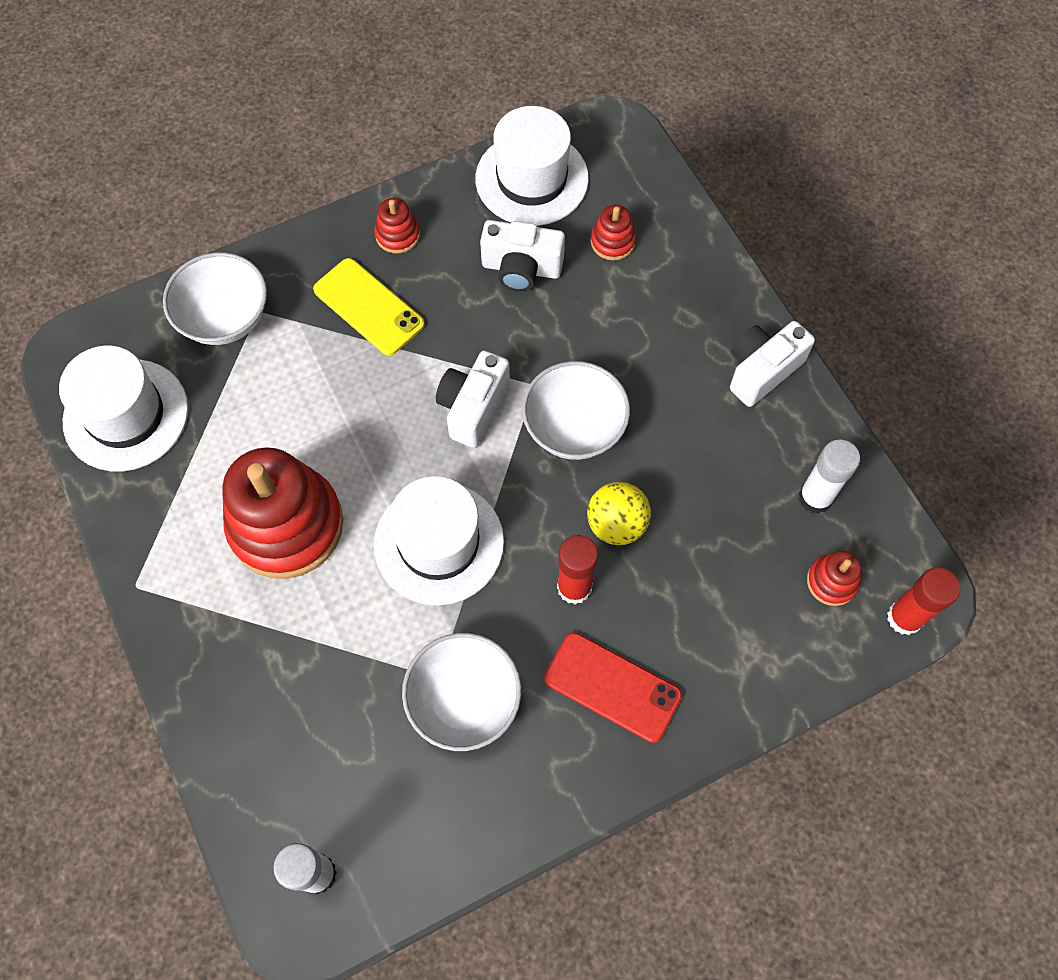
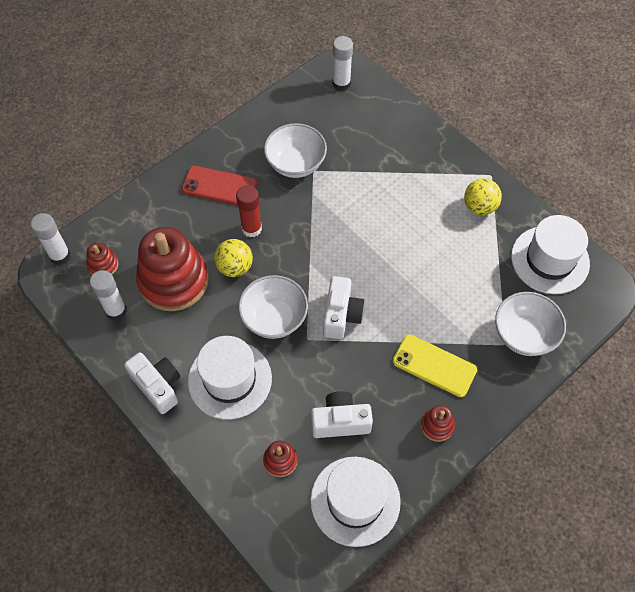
camera: 165 degrees right, 5 degrees down
red stacking toy [222,447,343,579] -> red stacking toy moved to [136,227,209,311]
white hat [374,476,504,606] -> white hat moved to [188,336,272,420]
white camera [730,321,815,407] -> white camera turned 75 degrees counterclockwise [124,352,180,414]
red glue stick [887,567,960,635] -> white glue stick [31,213,70,265]
none -> yellow ball [464,178,502,215]

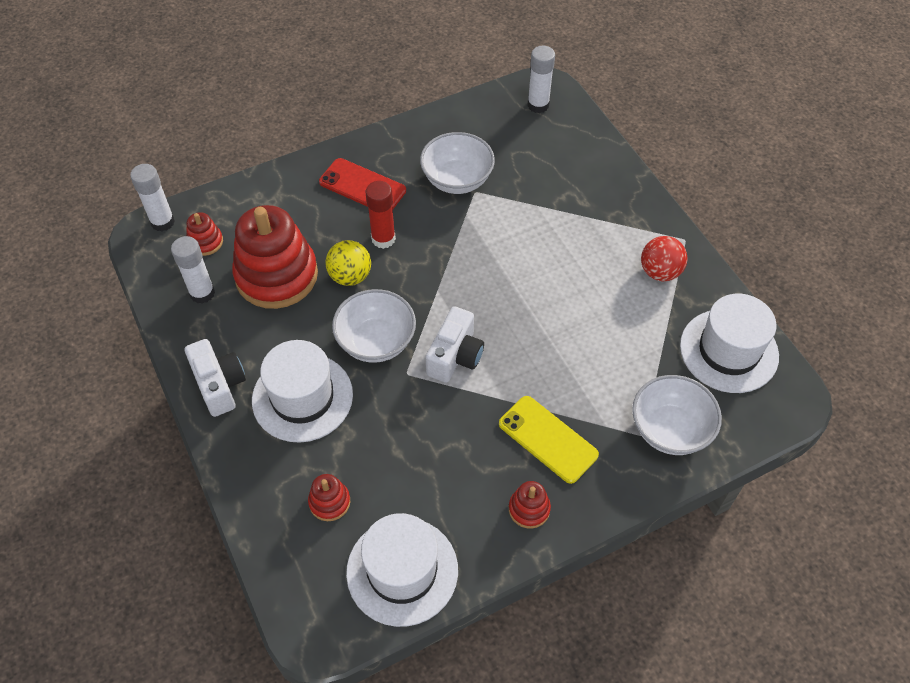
camera: 15 degrees right, 5 degrees down
white camera [311,391,373,438] -> none
yellow ball [464,178,502,215] -> red ball [641,236,688,281]

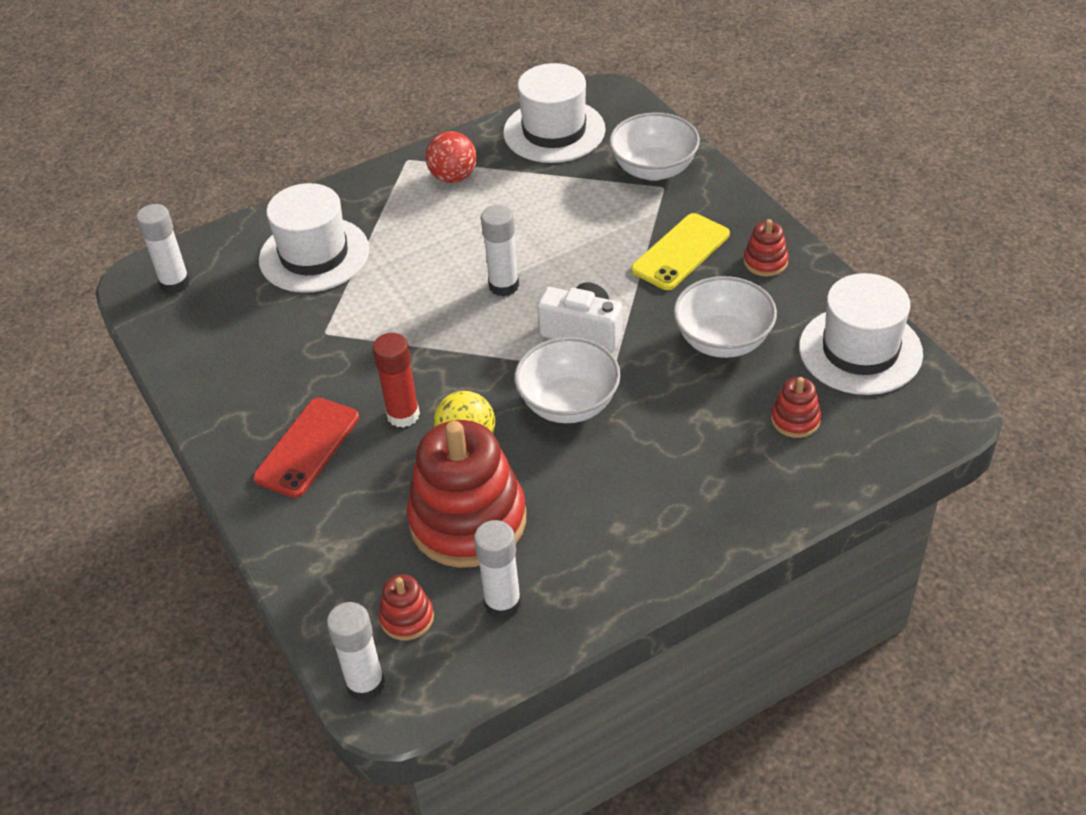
camera: 90 degrees left, 10 degrees down
white camera [185,339,246,417] -> none
white hat [252,340,353,443] -> white hat moved to [259,183,369,293]
white bowl [420,132,495,194] -> white bowl moved to [673,276,777,358]
none -> white glue stick [481,205,519,296]

